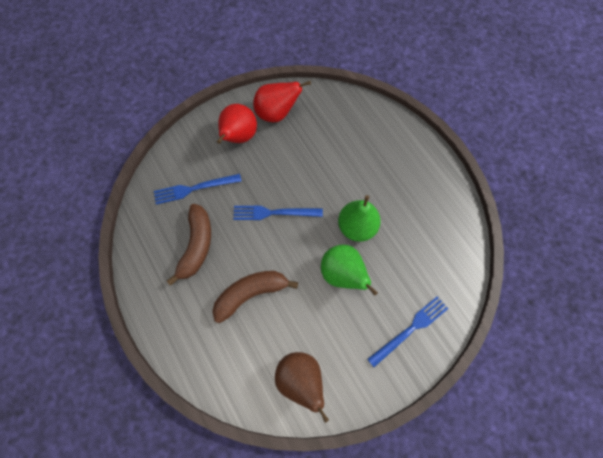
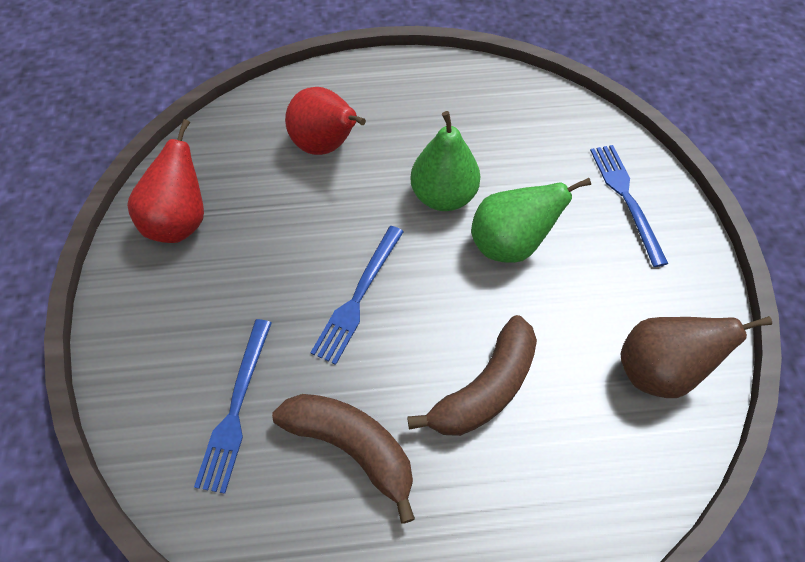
camera: 65 degrees left, 10 degrees down
brown banana [212,271,298,323] -> brown banana turned 135 degrees counterclockwise [407,315,537,436]
red pear [217,104,257,144] -> red pear moved to [285,87,366,155]

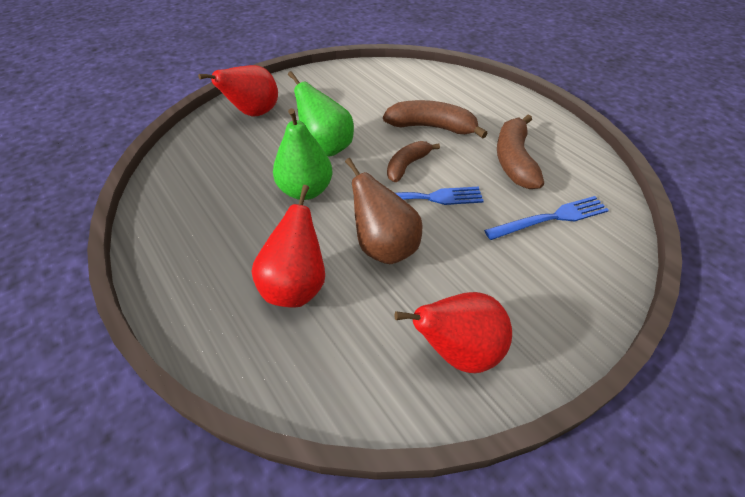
camera: 120 degrees left, 10 degrees down
blue fork [590,145,668,267] -> red pear [198,65,278,116]
brown pear [621,316,772,398] -> brown pear moved to [345,158,422,264]
none -> brown banana [387,141,440,182]

